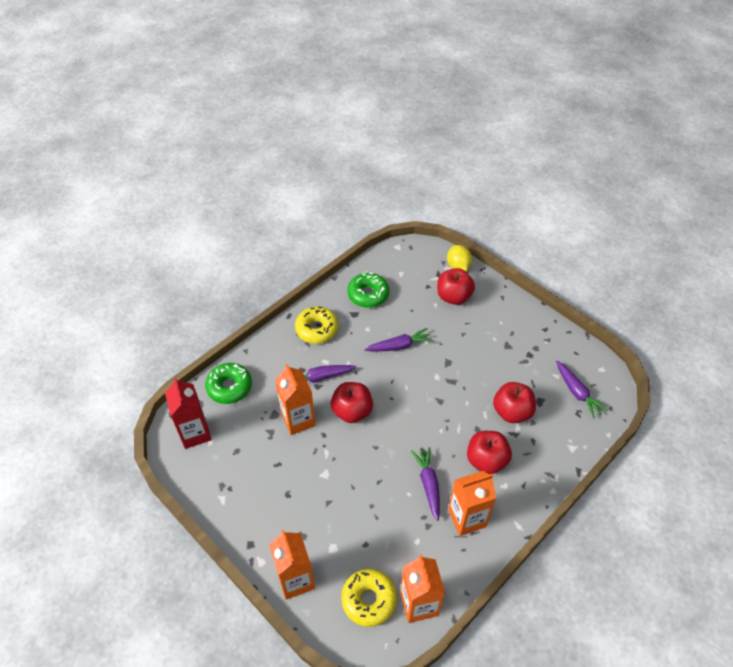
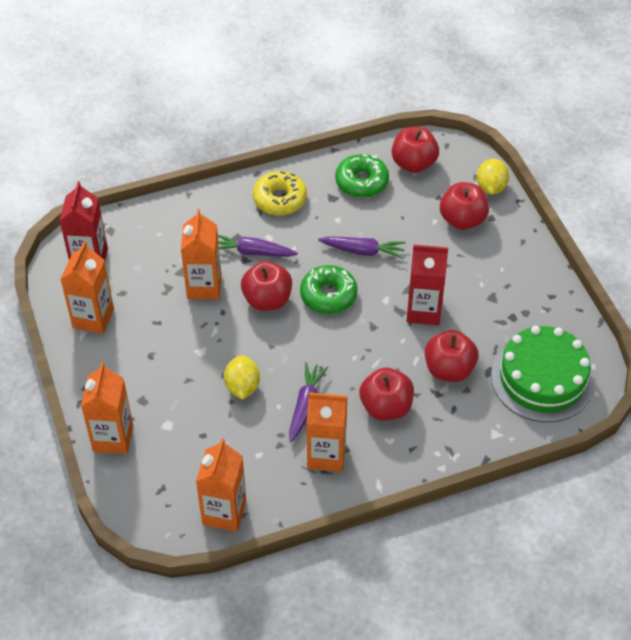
camera: 25 degrees right, 0 degrees up
green donut [205,363,252,404] -> green donut moved to [300,265,358,314]
yellow donut [341,569,397,627] -> none
purple carrot [556,361,608,419] -> green cake [491,326,595,422]
none -> orange carton [60,241,114,334]
none -> yellow lemon [224,355,260,400]
none -> red apple [392,127,439,173]
none -> red carton [406,245,448,325]

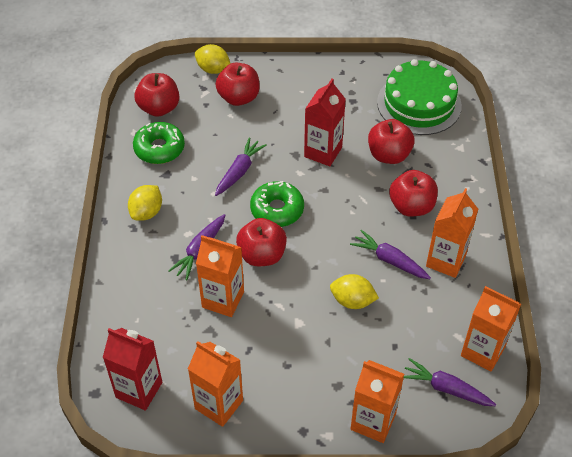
camera: 70 degrees left, 0 degrees up
yellow donut [253,171,307,216] -> yellow lemon [128,185,162,221]
none -> purple carrot [404,358,496,406]

